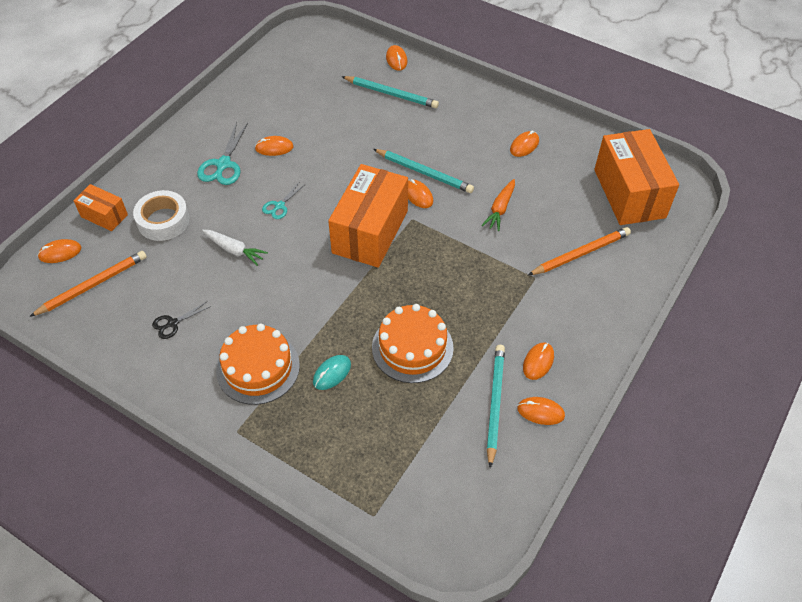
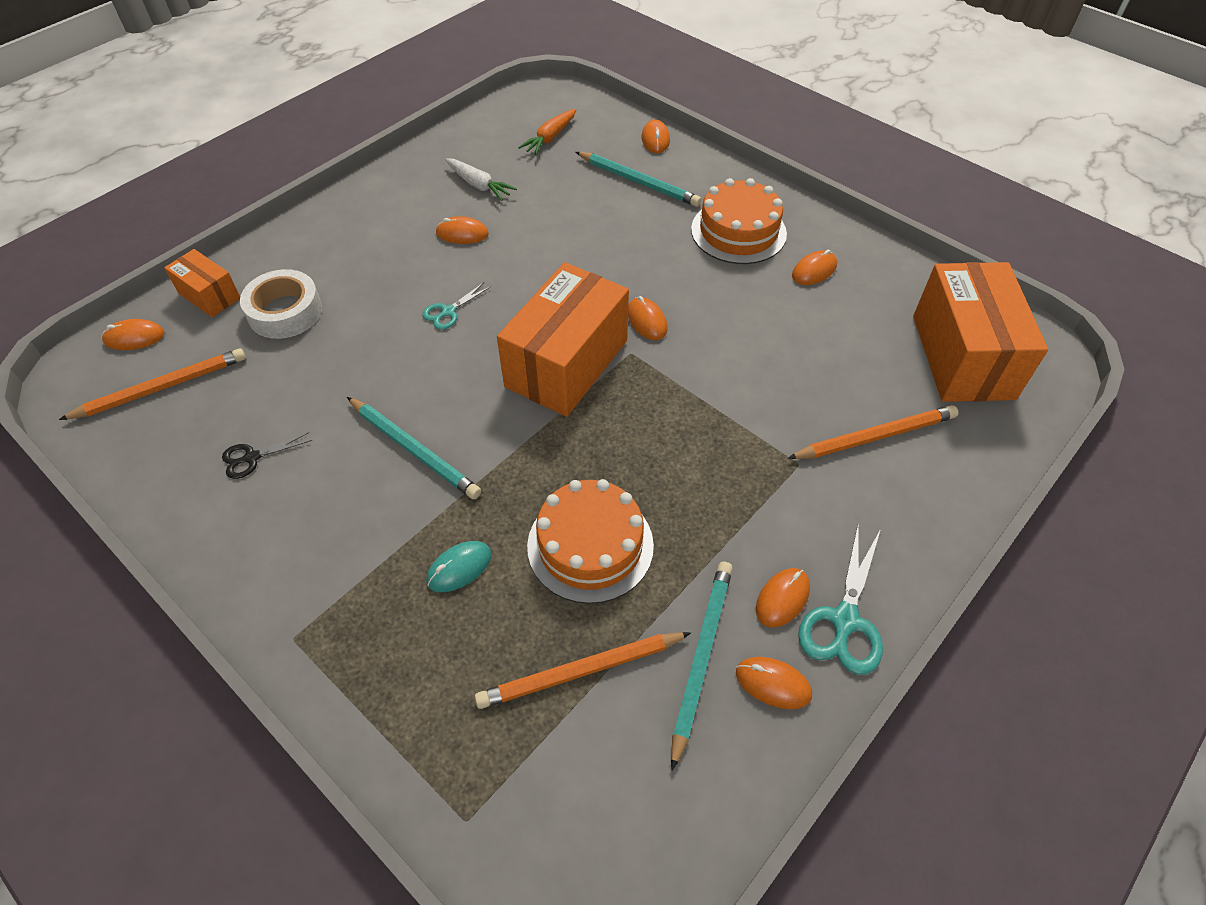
camera: 10 degrees right, 0 degrees up
turquoise scissors [197,122,248,185] -> turquoise scissors moved to [798,525,883,675]
white carrot [202,230,268,266] -> white carrot moved to [445,158,517,201]
orange cake [216,324,300,405] -> orange cake moved to [691,178,787,264]
turquoise pencil [373,149,474,193] -> turquoise pencil moved to [347,397,481,499]
orange carrot [482,179,515,231] -> orange carrot moved to [518,109,576,155]
none -> orange pencil [475,632,691,709]

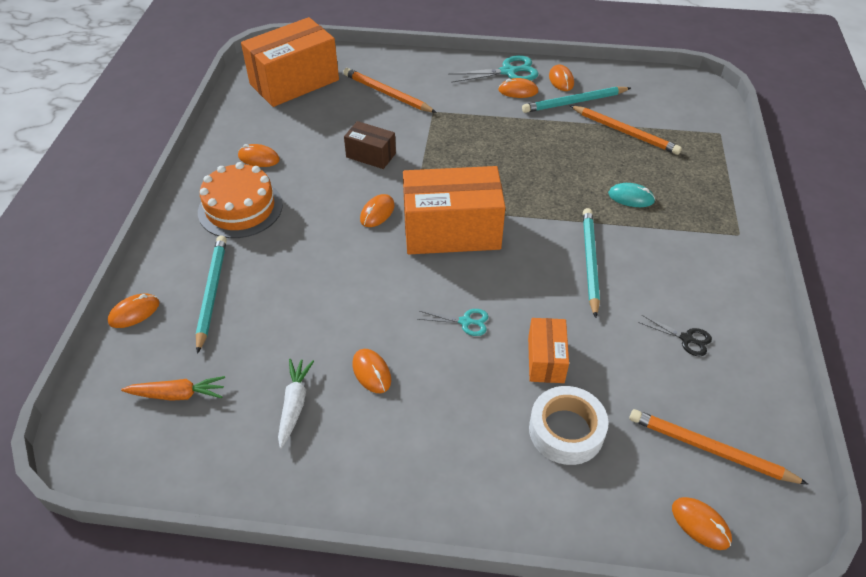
camera: 125 degrees left, 5 degrees down
orange box [164,249,240,317] -> orange box moved to [528,318,569,383]
orange cake [527,479,654,604] -> none
none -> brown box [344,121,396,169]

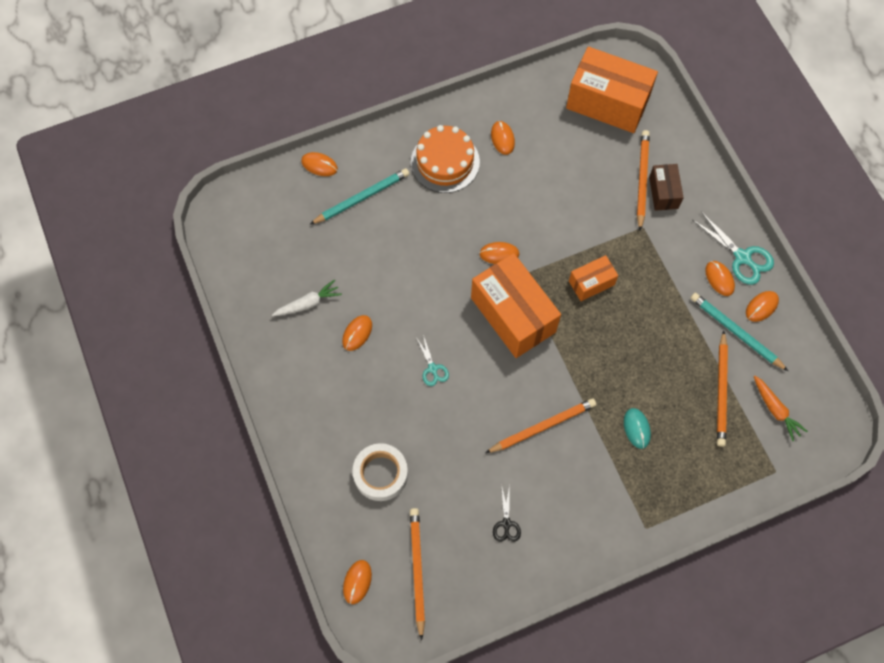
camera: 60 degrees right, 20 degrees up
orange carrot [121,376,225,401] -> orange carrot moved to [754,376,808,441]
brown box [344,121,396,169] -> brown box moved to [649,164,684,211]
orange box [528,318,569,383] -> orange box moved to [569,255,618,301]
turquoise pencil [583,208,600,318] -> orange pencil [486,398,596,453]

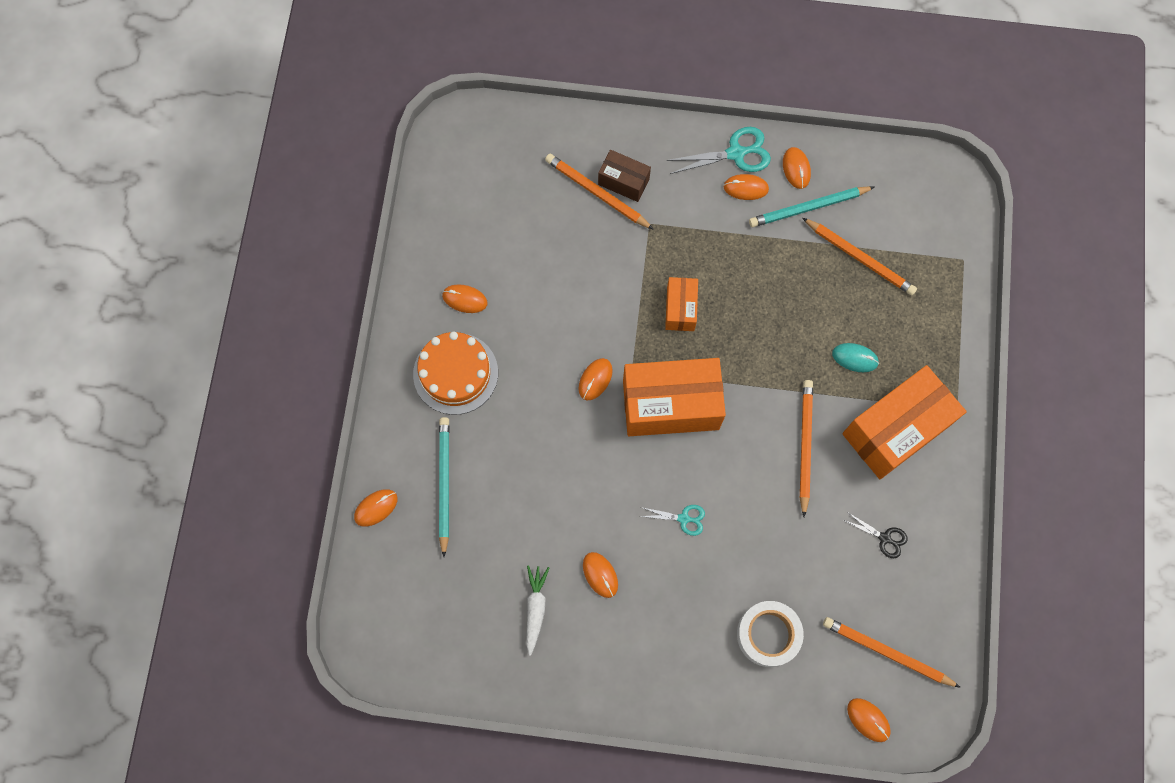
camera: 60 degrees left, 5 degrees up
orange box [566,47,658,133] -> orange box moved to [842,365,967,479]
orange carrot [754,376,808,441] -> none

